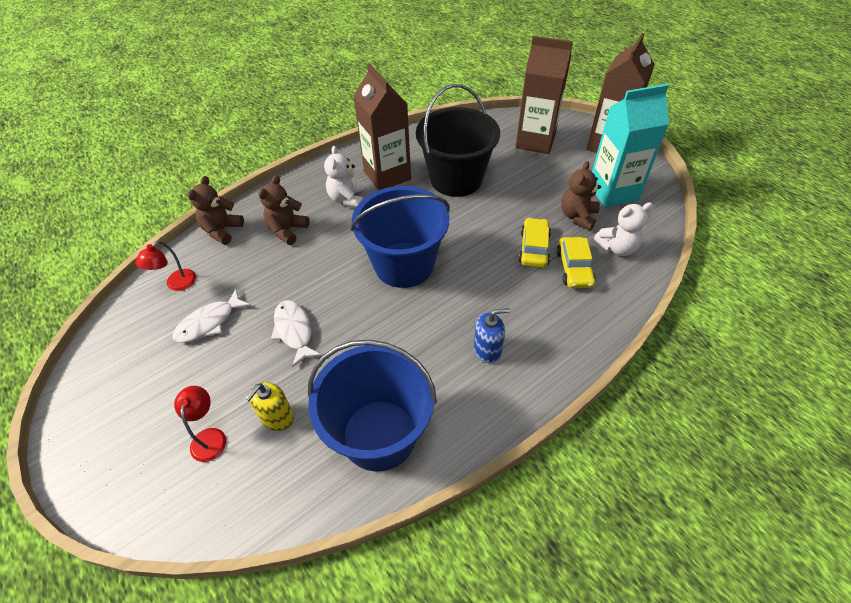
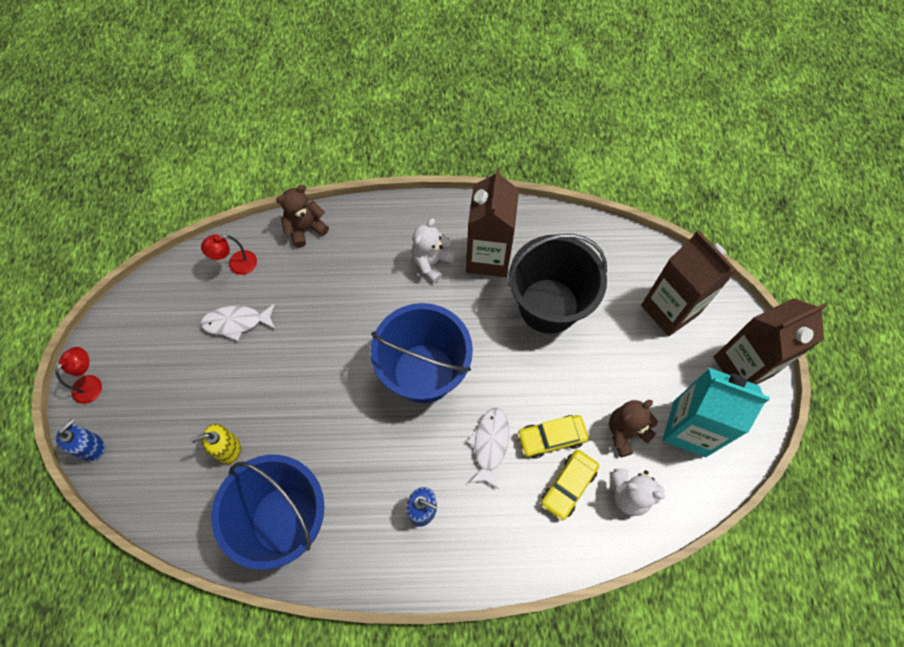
camera: 35 degrees right, 15 degrees up
red lamp [174,386,226,462] -> red lamp moved to [55,347,102,404]
brown teddy bear [259,175,310,245] -> none
white fish [271,300,322,368] -> white fish moved to [467,408,509,489]
yellow car [519,218,551,268] -> yellow car turned 150 degrees counterclockwise [517,415,589,459]
none -> blue soap dispenser [56,419,105,461]

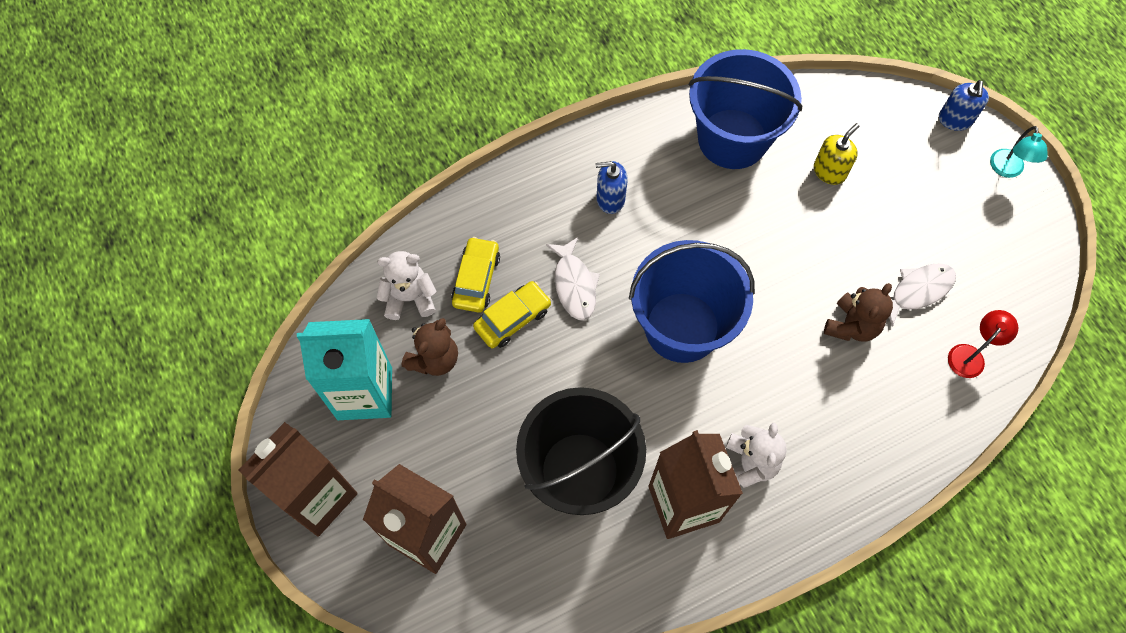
camera: 155 degrees right, 0 degrees up
red lamp [55,347,102,404] -> turquoise lamp [990,126,1047,178]
brown teddy bear [276,185,329,248] -> brown teddy bear moved to [824,283,893,342]

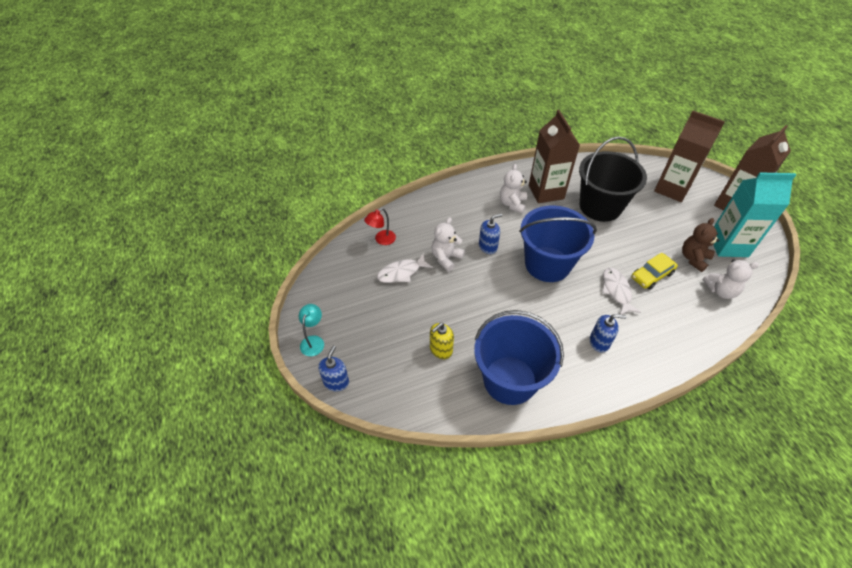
camera: 175 degrees left, 15 degrees down
yellow car [451,237,500,313] -> none
brown teddy bear [824,283,893,342] -> white teddy bear [431,218,465,271]
none -> blue soap dispenser [479,214,503,254]

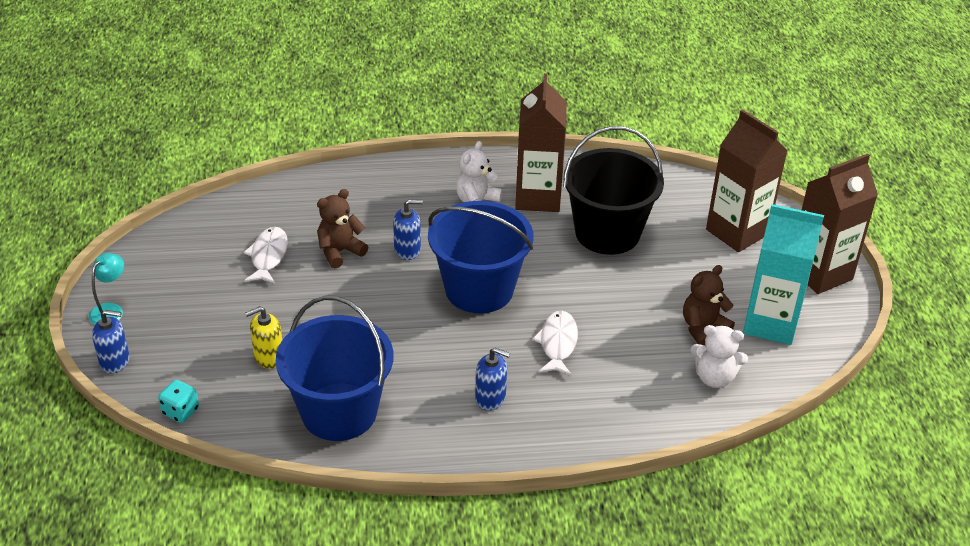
camera: 15 degrees right, 10 degrees down
blue soap dispenser [318,346,349,391] -> blue soap dispenser turned 60 degrees clockwise [92,310,130,374]
red lamp [364,208,396,245] -> none
white fish [377,253,433,283] -> white fish turned 105 degrees clockwise [244,227,288,284]
white teddy bear [431,218,465,271] -> brown teddy bear [317,189,368,268]
yellow car [631,253,678,289] -> none
none -> turquoise dice [158,380,199,423]

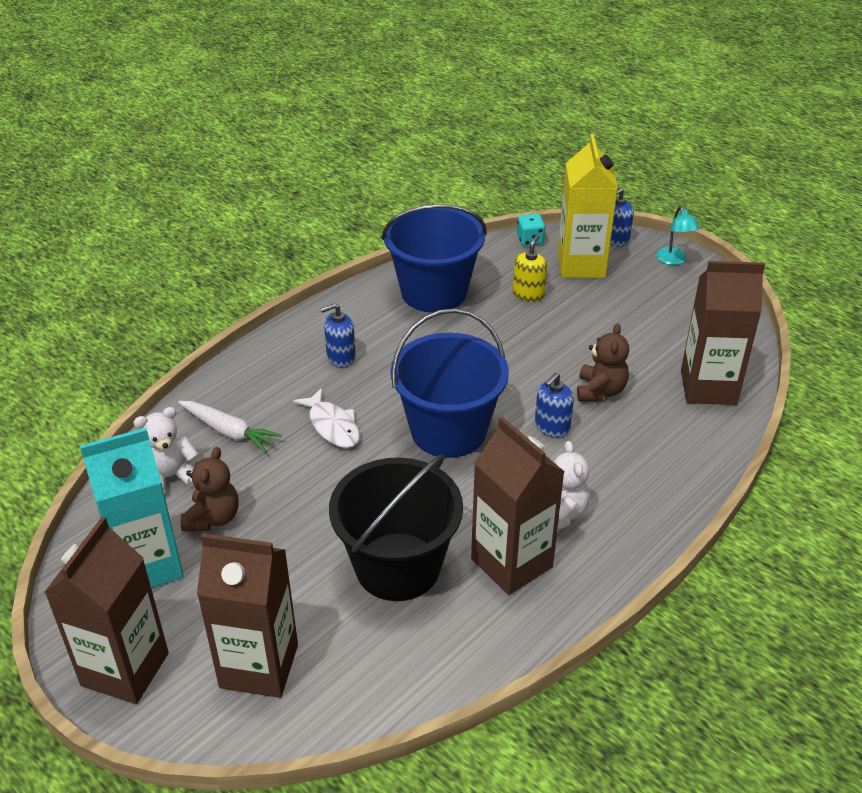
camera: 140 degrees right, 0 degrees up
white fish [244,227,288,284] -> none
none -> white carrot [178,401,282,453]
none -> yellow carton [558,134,618,278]
none -> brown carton [681,261,765,405]

